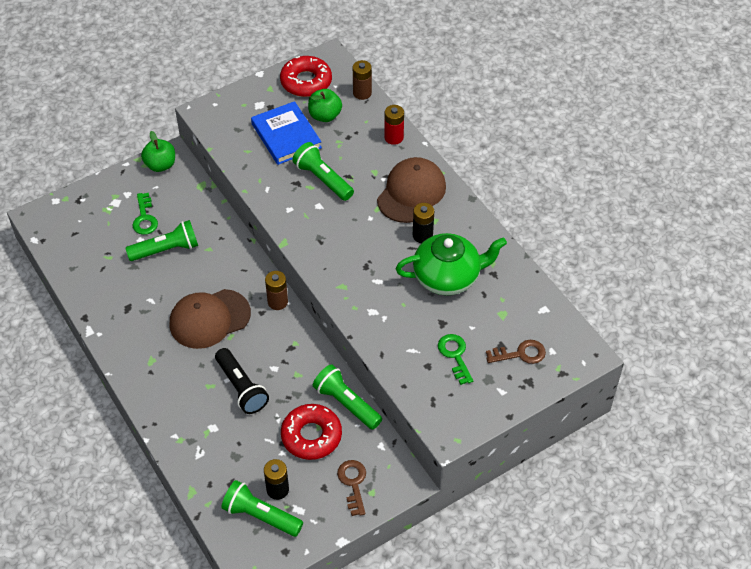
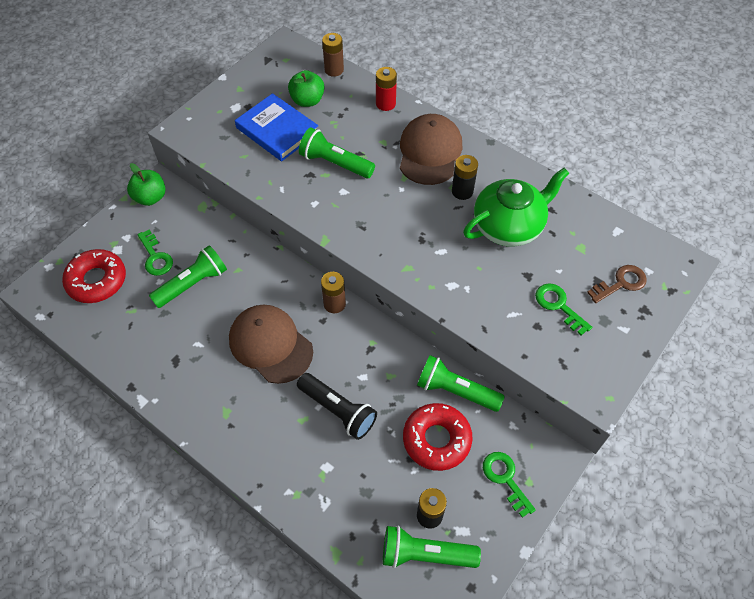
camera: 20 degrees left, 5 degrees up
brown cap [170,289,251,349] -> brown cap turned 90 degrees clockwise [229,305,313,384]
red donut [280,56,332,97] -> red donut moved to [62,249,126,303]
brown key [337,460,366,516] -> green key [483,452,536,518]

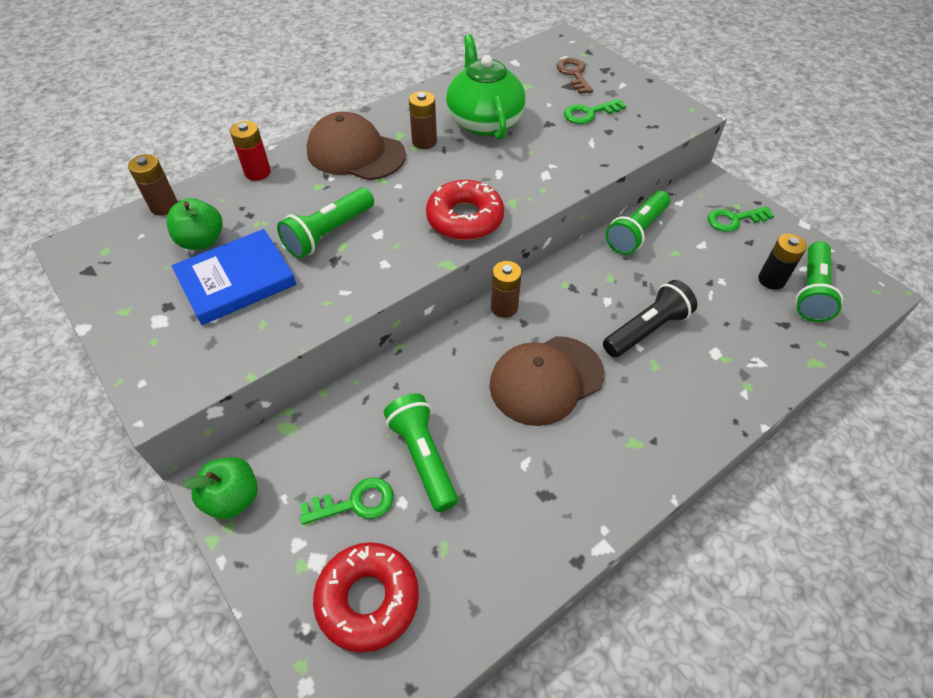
camera: 75 degrees left, 5 degrees down
red donut [403,403,472,471] -> red donut moved to [426,180,504,240]
black battery [452,155,478,200] -> brown battery [409,91,437,149]

